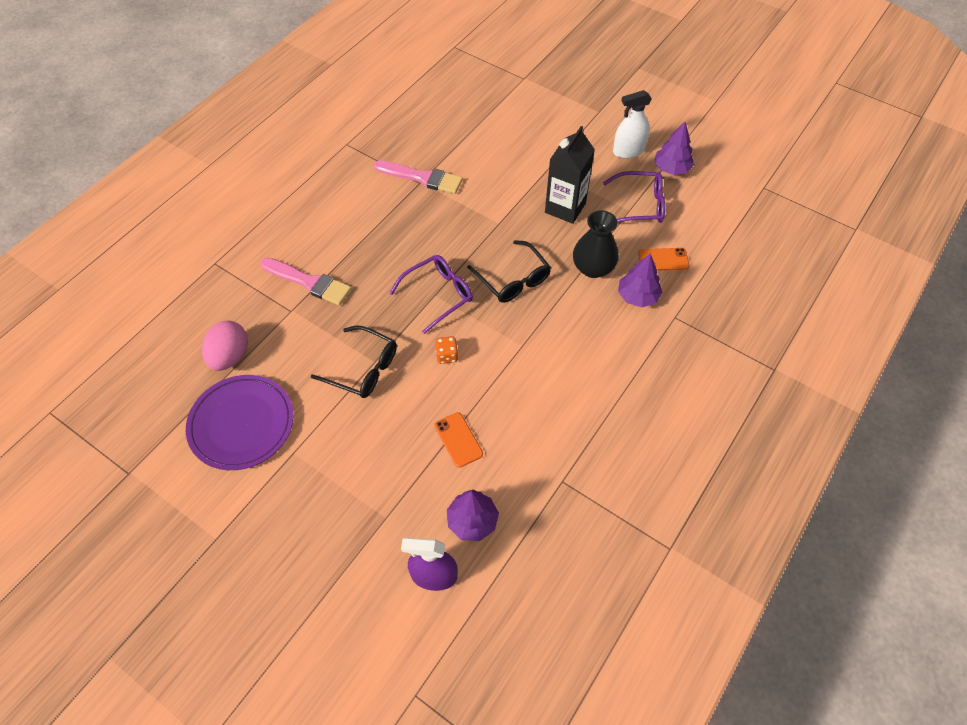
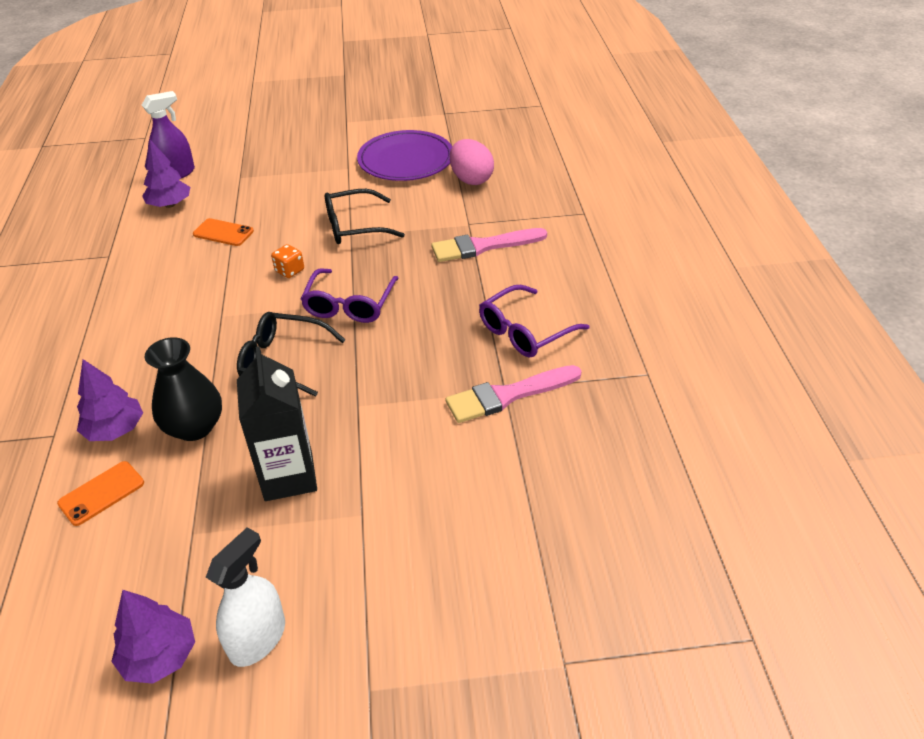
camera: 140 degrees right, 15 degrees down
purple glasses [603,171,665,223] -> purple glasses moved to [479,285,589,358]

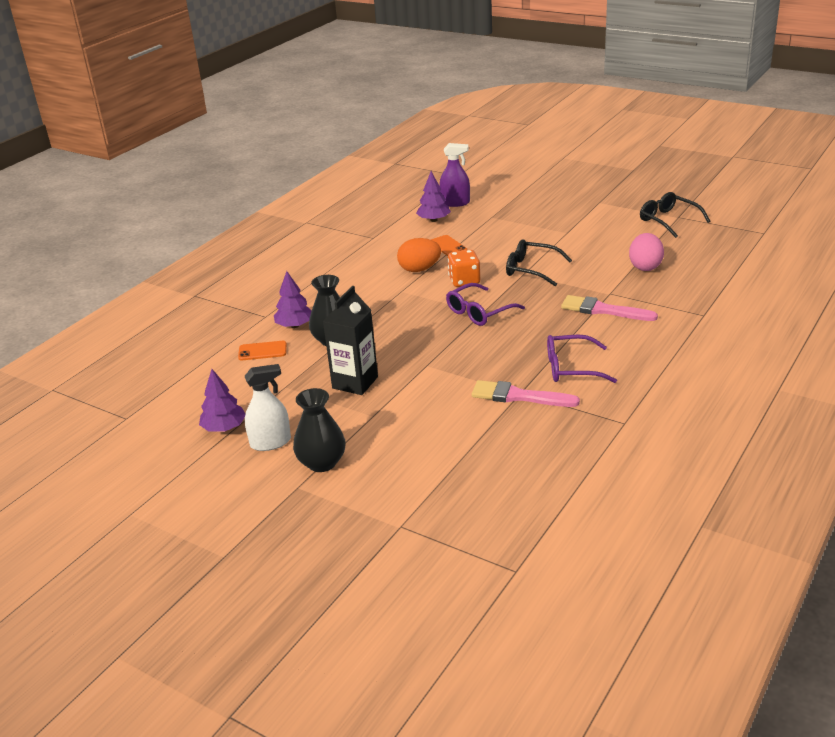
camera: 40 degrees right, 10 degrees down
black glasses [237,312,346,396] -> black glasses moved to [640,192,710,238]
orange dice [271,244,304,278] -> orange dice [448,250,480,287], size x1.63
purple plate [357,130,452,181] -> none
none -> black vase [293,388,345,472]
none -> orange egg [397,238,441,272]

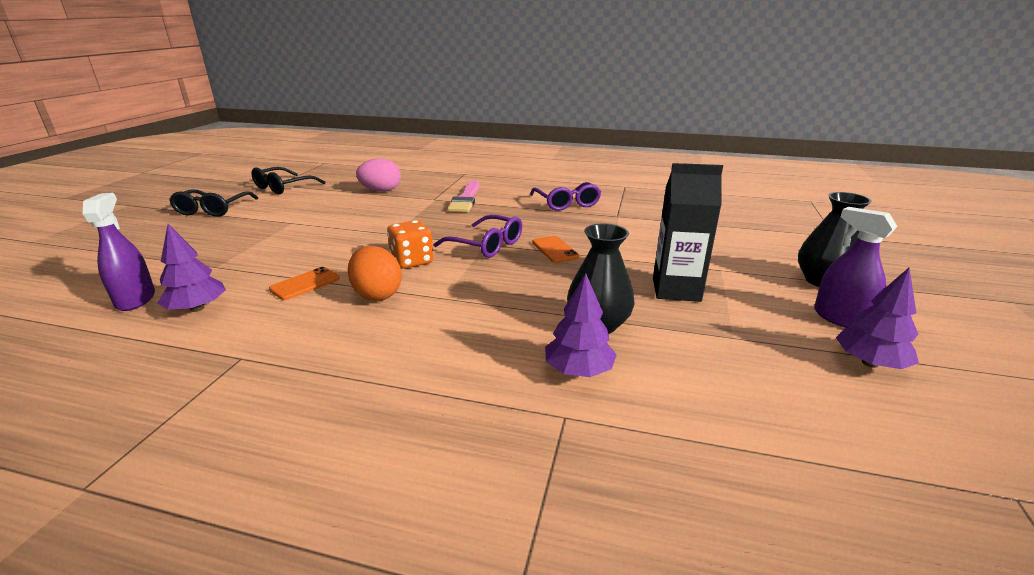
camera: 110 degrees left, 5 degrees down
orange phone [238,341,287,360] -> orange phone moved to [532,236,580,263]
white spray bottle [245,364,291,451] -> purple spray bottle [814,207,898,328]
pink brush [472,380,580,407] -> none
black glasses [506,239,572,286] -> black glasses moved to [169,189,258,217]

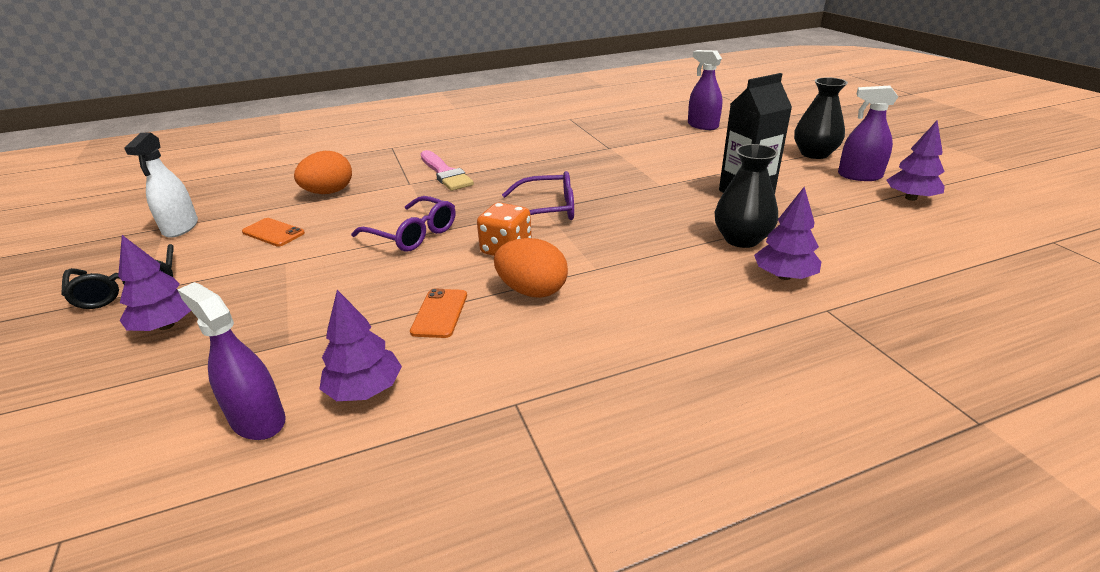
camera: 35 degrees left, 5 degrees up
black glasses [251,167,326,194] -> white spray bottle [124,132,198,238]
pink egg [356,158,401,192] -> orange egg [294,151,352,194]
purple glasses [530,182,601,211] -> purple glasses moved to [351,196,455,252]
orange phone [532,236,580,263] -> orange phone moved to [242,218,305,246]
none -> purple tree [118,235,191,331]
none -> purple spray bottle [688,50,722,130]

